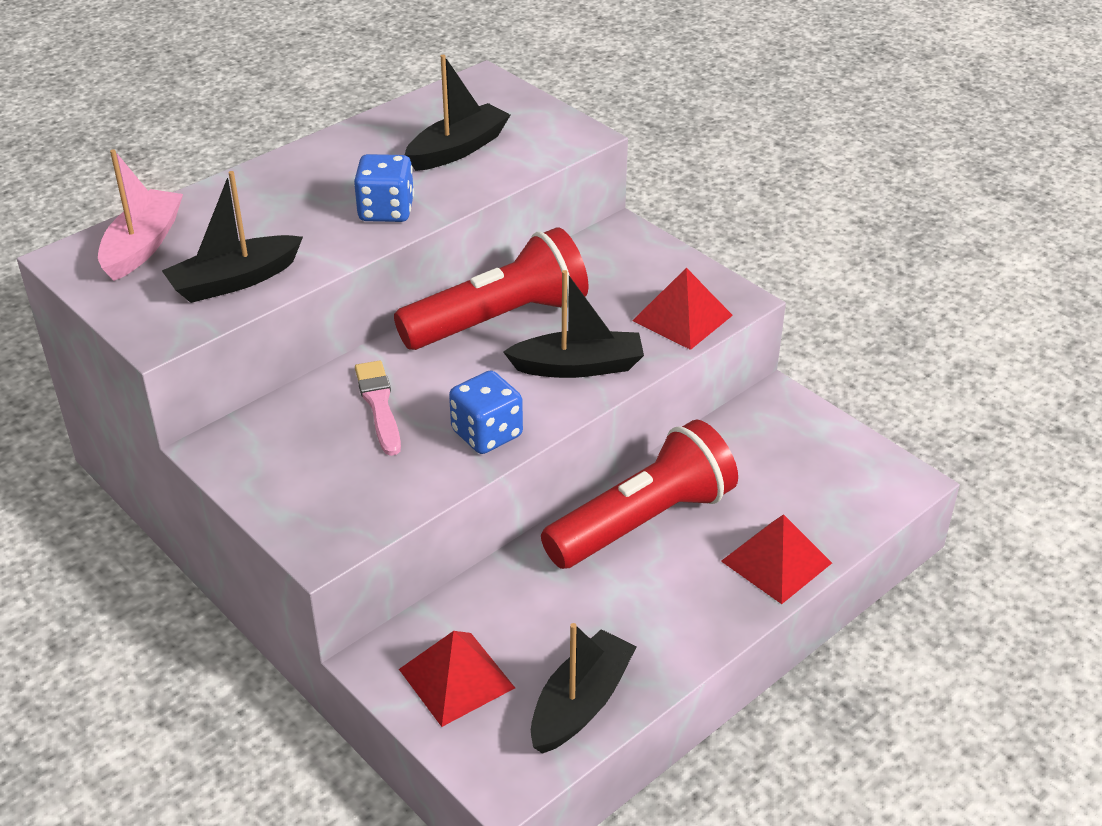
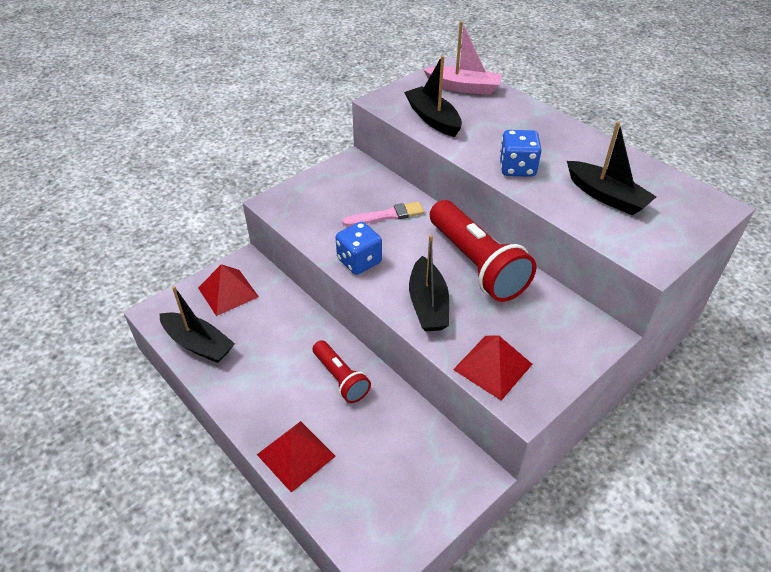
camera: 90 degrees right, 5 degrees up
red flashlight [541,420,738,569] -> red flashlight [313,340,371,403], size x0.56

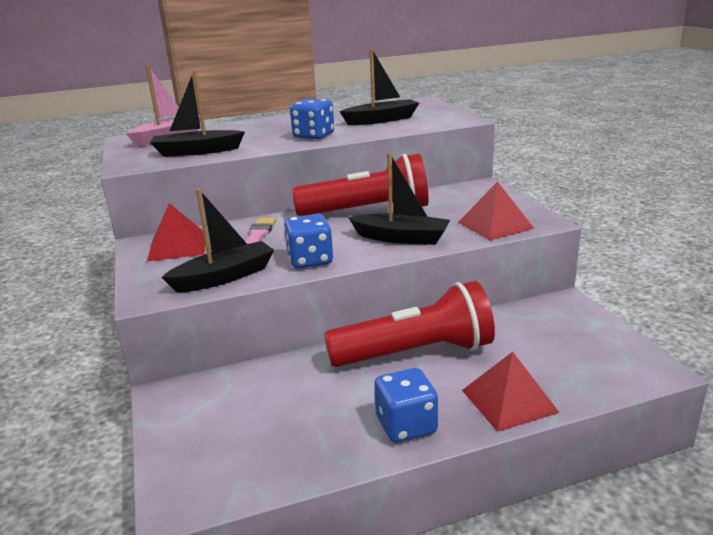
camera: 65 degrees left, 20 degrees down
black boat [160,286,235,363] -> black boat moved to [162,189,274,292]
red pyramid [198,264,259,316] -> red pyramid moved to [147,203,205,262]
red flashlight [313,340,371,403] -> red flashlight [324,281,495,367], size x1.79
none -> blue dice [374,368,438,443]

